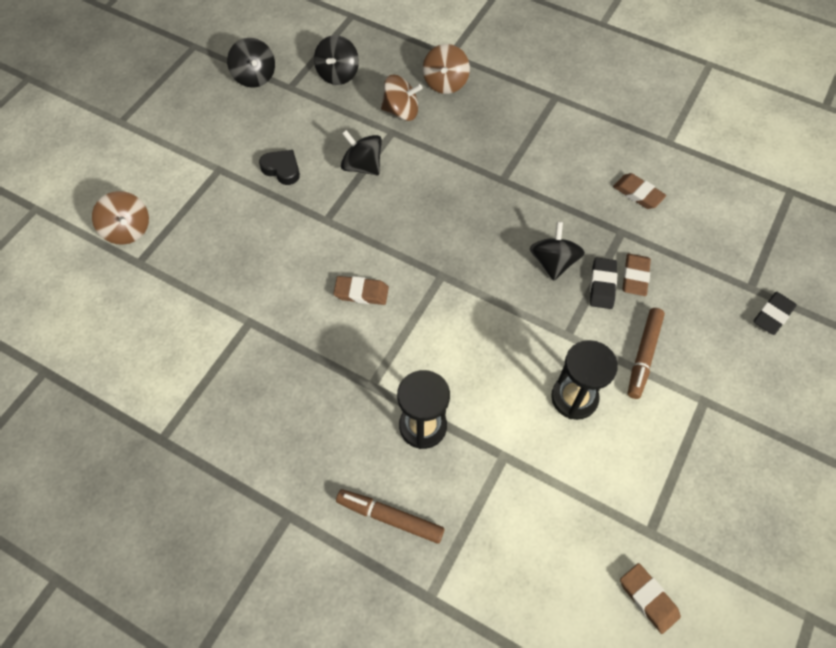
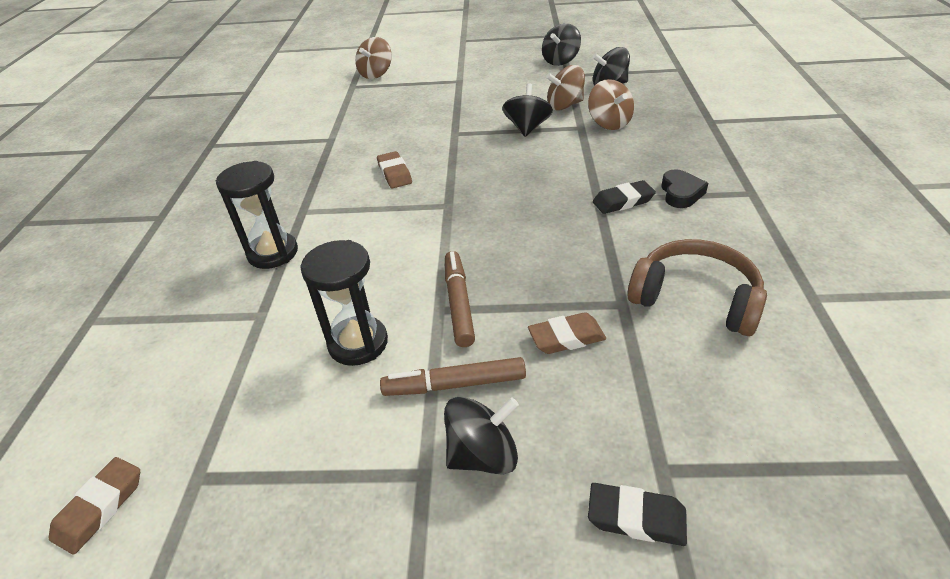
camera: 65 degrees right, 20 degrees down
black heart [259,150,300,185] -> black heart moved to [661,169,708,208]
brown marker [336,489,445,544] -> brown marker moved to [445,251,475,347]
brown spinning top [423,44,470,94] -> brown spinning top moved to [546,65,585,111]
black spinning top [530,222,585,281] -> black spinning top moved to [444,397,519,475]
black eraser [590,258,617,309] -> black eraser moved to [593,180,656,214]
brown eraser [613,173,666,209] -> brown headphones [628,239,767,336]

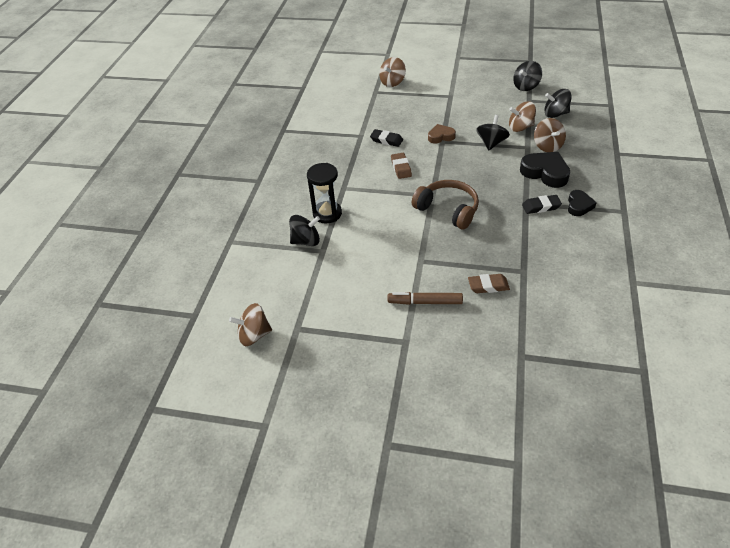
camera: 10 degrees right, 5 degrees up
brown eraser [49,457,140,555] -> brown spinning top [229,303,272,346]
black hourglass [300,240,388,366] -> none
black spinning top [444,397,519,475] -> black spinning top moved to [289,215,320,246]
brown marker [445,251,475,347] -> none
black eraser [588,483,687,546] -> black eraser moved to [370,129,403,147]
brown headphones [628,239,767,336] -> brown headphones moved to [412,180,479,229]
none -> brown heart [428,124,456,144]
none -> black heart [520,152,570,188]

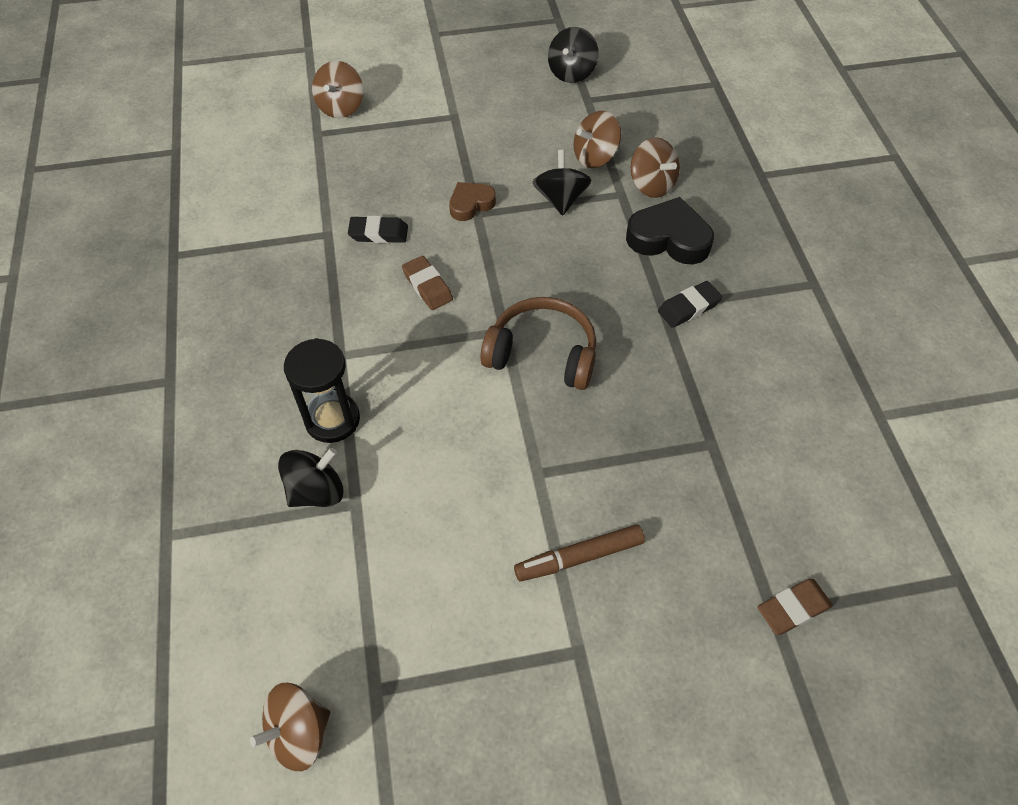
camera: 25 degrees left, 10 degrees up
brown eraser [468,274,510,293] -> brown eraser moved to [757,579,833,635]
black spinning top [544,89,572,118] -> none
black heart [568,190,597,216] -> none

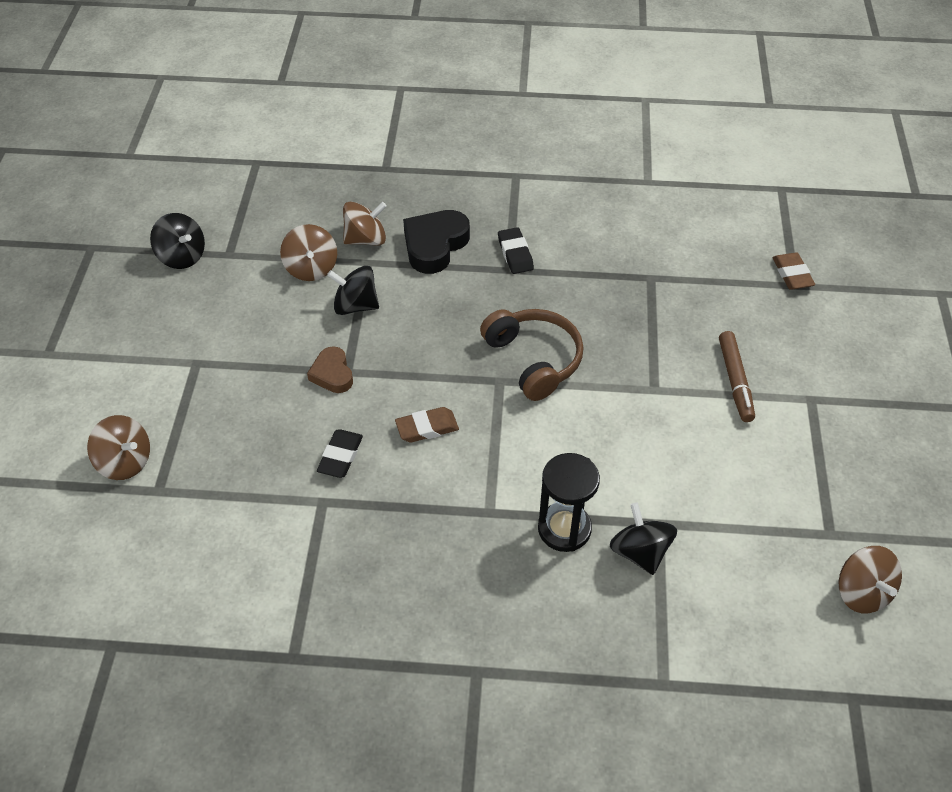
camera: 75 degrees left, 5 degrees down
brown headphones [481,297,596,390] -> brown headphones turned 120 degrees clockwise [480,309,583,401]

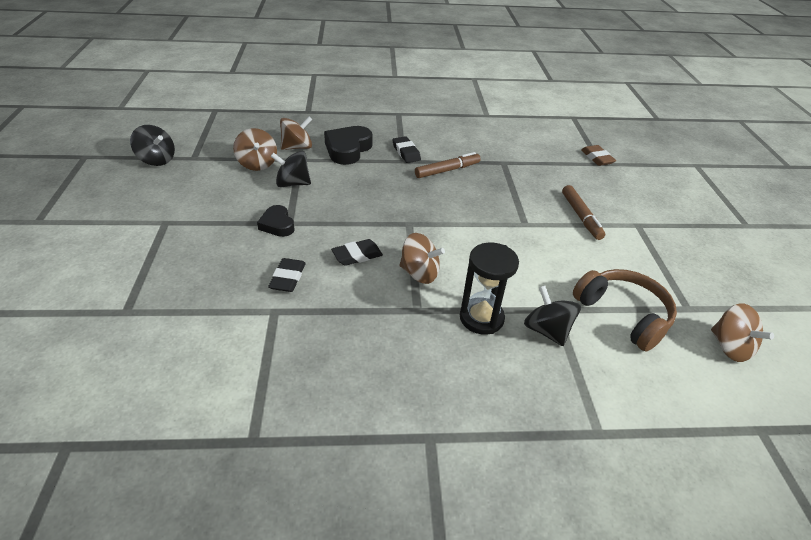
camera: 10 degrees left, 10 degrees down
brown spinning top [87,415,150,480] -> brown spinning top moved to [399,233,445,284]
brown heart [307,346,353,393] -> black heart [257,205,295,237]
brown eraser [395,407,459,443] -> black eraser [331,239,383,266]
brown headphones [480,309,583,401] -> brown headphones moved to [573,269,677,352]
none -> brown marker [415,152,481,178]

